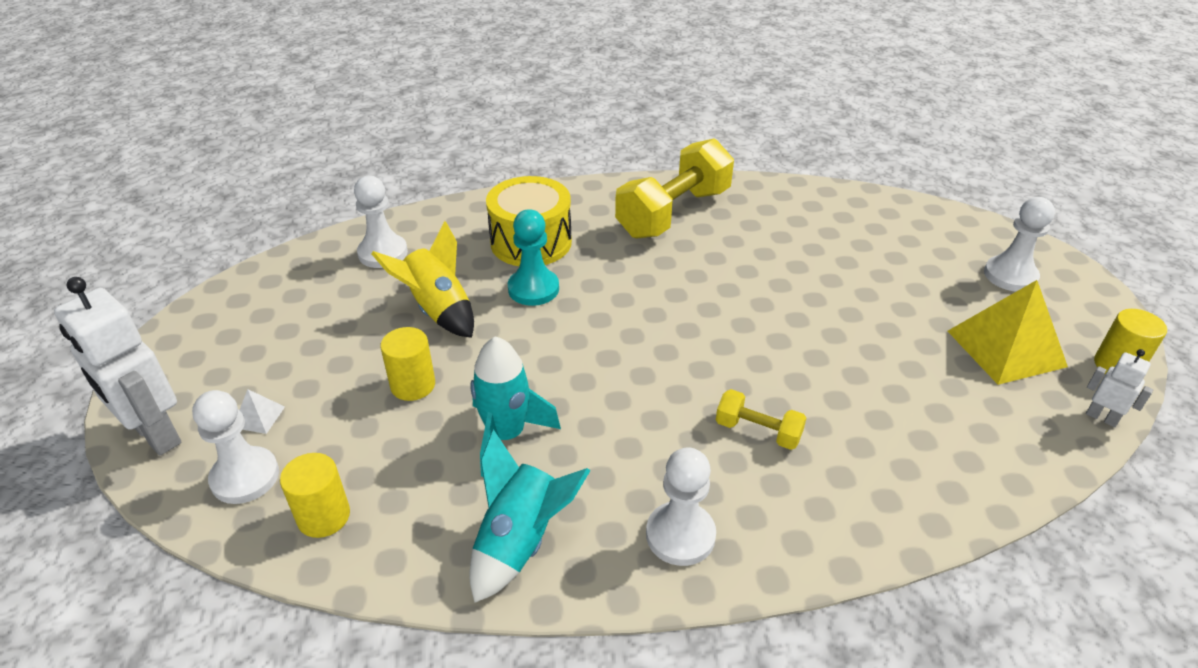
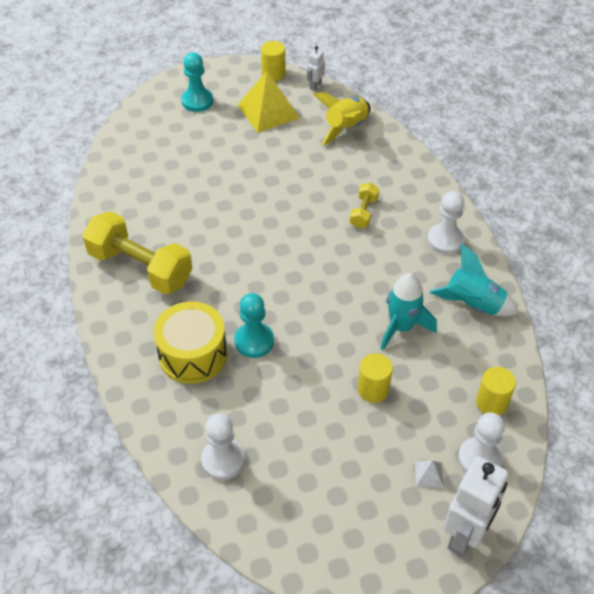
camera: 100 degrees left, 10 degrees up
yellow rocket [372,221,474,338] -> yellow rocket moved to [313,92,371,146]
white pawn [984,197,1055,291] -> turquoise pawn [181,52,213,112]

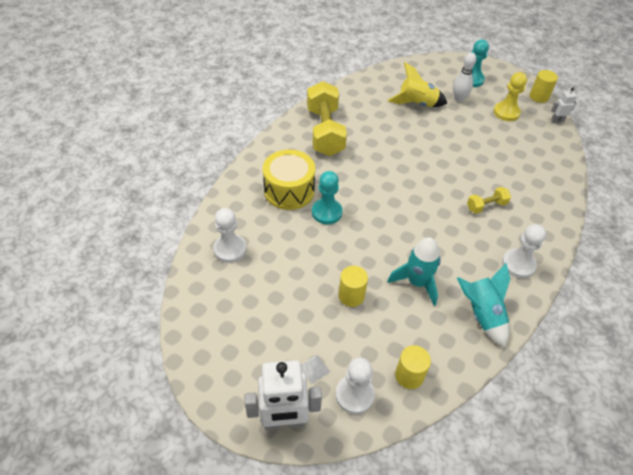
camera: 50 degrees right, 0 degrees up
yellow pyramid [238,71,299,133] -> yellow pawn [494,72,527,121]
yellow rocket [313,92,371,146] -> yellow rocket moved to [388,62,447,107]
none -> white bowling pin [453,52,476,102]

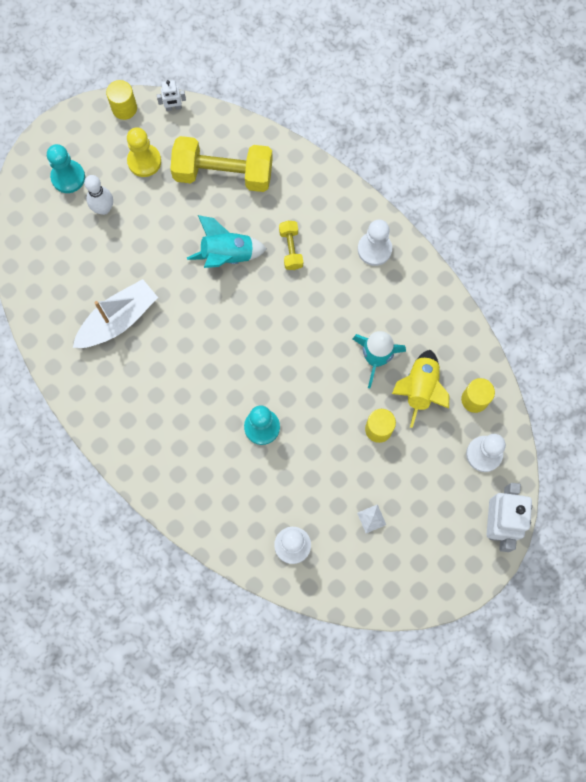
camera: 75 degrees left, 25 degrees up
yellow drum [263,150,315,210] -> none
white pyramid [301,355,330,384] -> white pyramid moved to [357,504,386,533]
yellow dumbbell [307,81,347,156] -> yellow dumbbell moved to [170,136,273,192]
yellow rocket [388,62,447,107] -> yellow rocket moved to [392,350,449,428]
turquoise rocket [457,263,510,347] -> turquoise rocket moved to [187,215,267,268]
white robot [551,88,577,123] -> white robot turned 105 degrees counterclockwise [157,80,186,111]
none -> white boat [73,279,158,348]

